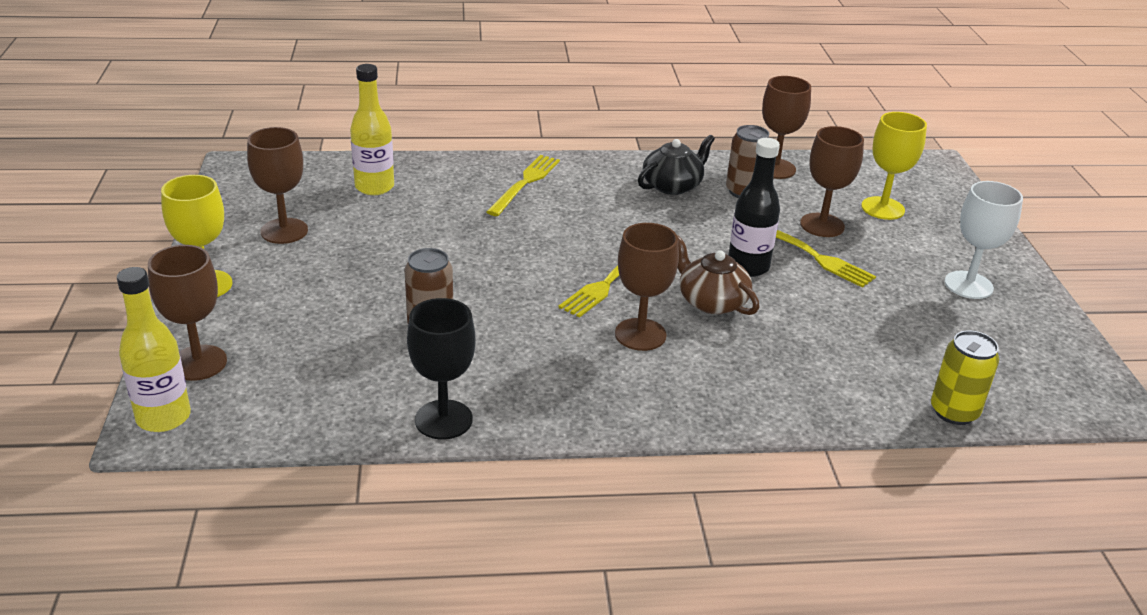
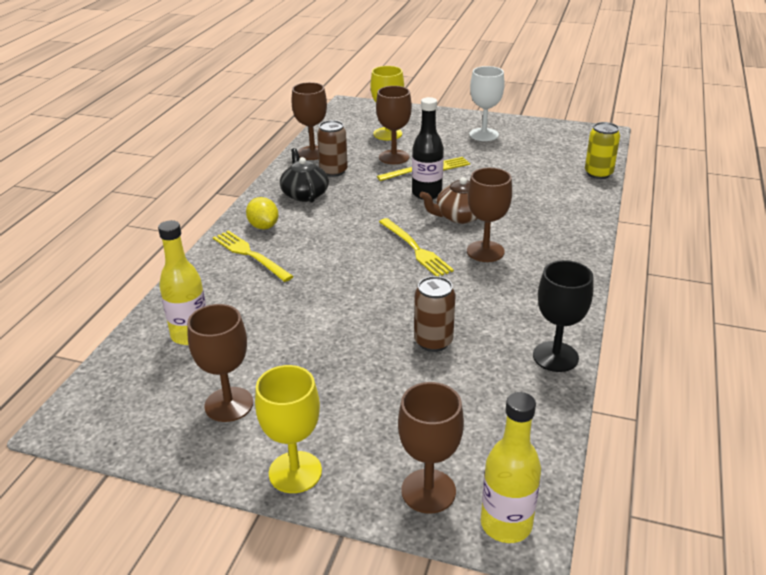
camera: 65 degrees left, 0 degrees up
none -> yellow lemon [246,197,278,229]

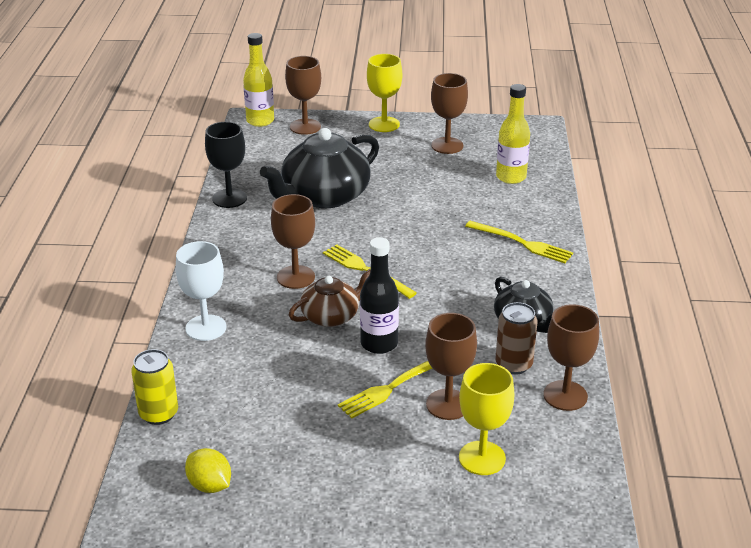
camera: 165 degrees right, 0 degrees up
yellow lemon [246,197,278,229] -> yellow lemon moved to [185,448,231,493]
brown can [414,276,455,352] -> black teapot [260,128,379,208]
white goblet [469,66,505,141] -> white goblet moved to [176,241,227,341]

